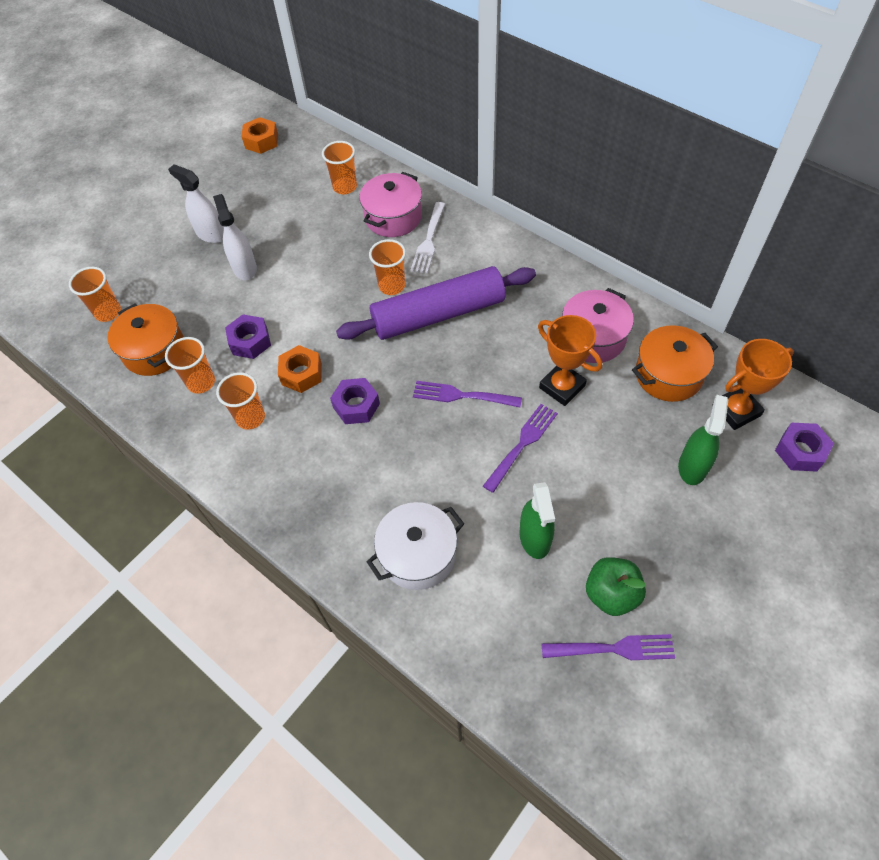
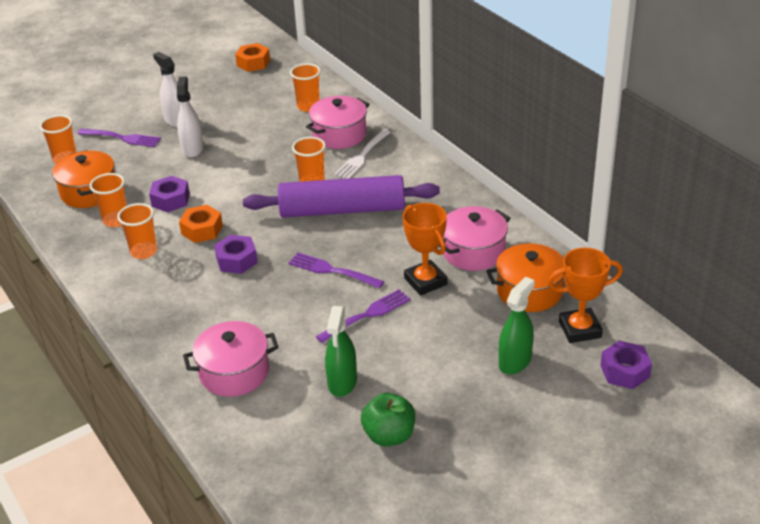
camera: 15 degrees right, 20 degrees down
white pot [367,502,464,590] -> pink pot [183,321,279,397]
purple fork [541,634,675,660] -> purple fork moved to [77,129,161,147]

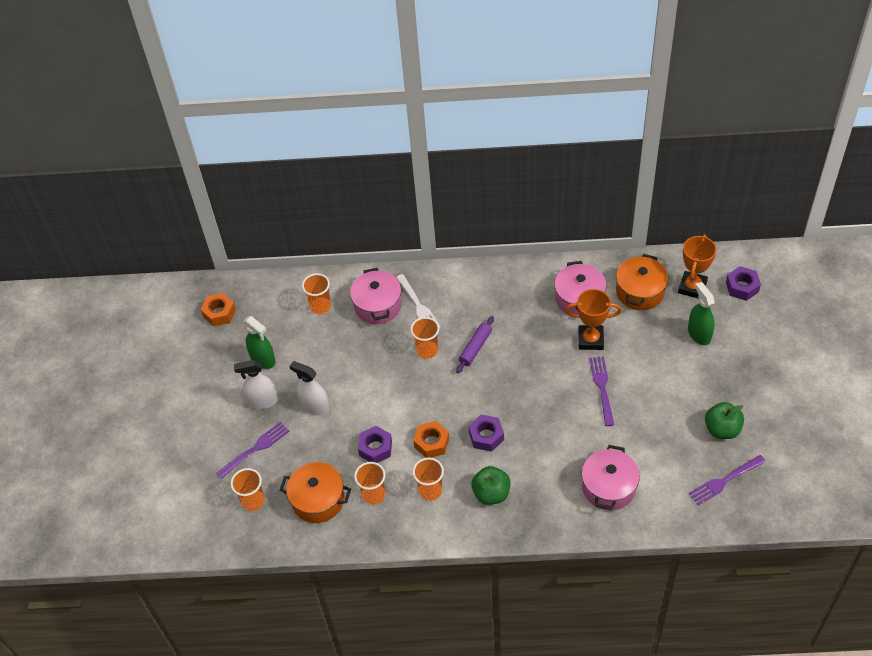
camera: 55 degrees left, 15 degrees up
purple rolling pin [243,175,440,218] -> purple rolling pin [456,316,494,373], size x0.46
purple fork [288,252,384,289] -> purple fork moved to [689,455,766,505]
green spray bottle [325,306,357,397] -> green spray bottle moved to [243,316,276,369]
none -> green apple [471,466,511,505]

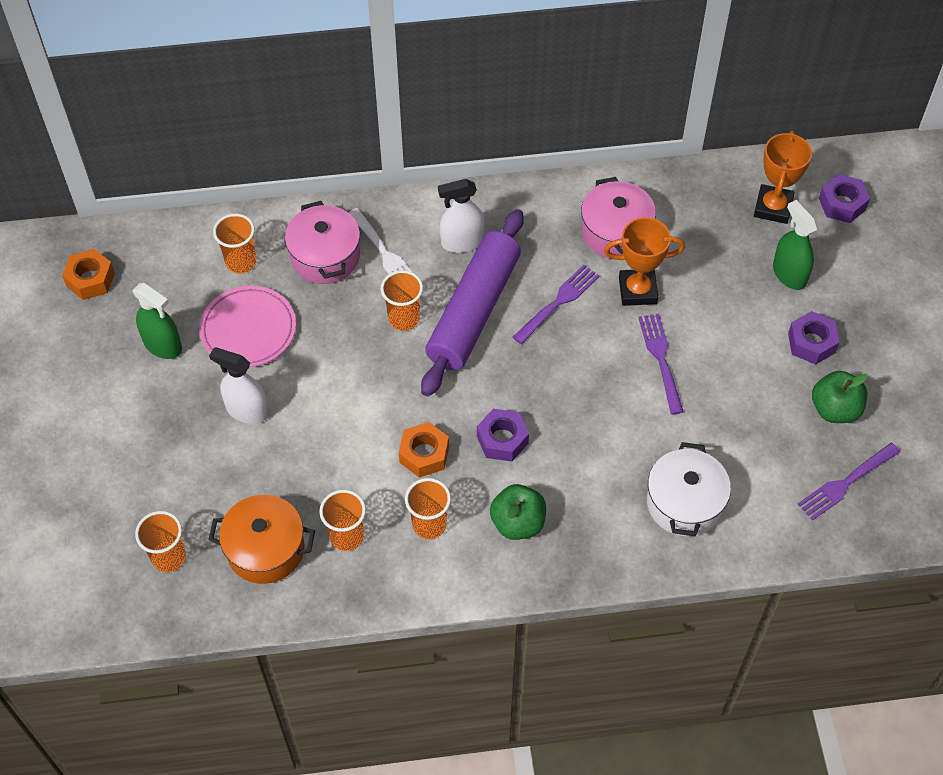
camera: 10 degrees left, 5 degrees up
purple fork [217,422,290,479] -> purple fork moved to [513,265,599,344]
white spray bottle [234,360,278,409] -> white spray bottle moved to [438,179,485,253]
purple nut [358,426,392,463] -> purple nut moved to [788,311,840,365]
purple rolling pin [456,316,494,373] -> purple rolling pin [421,209,524,397], size x2.16
pink pot [581,445,640,511] -> white pot [647,442,731,536]
orange pot [616,254,668,310] -> none
none -> pink plate [199,286,296,367]

